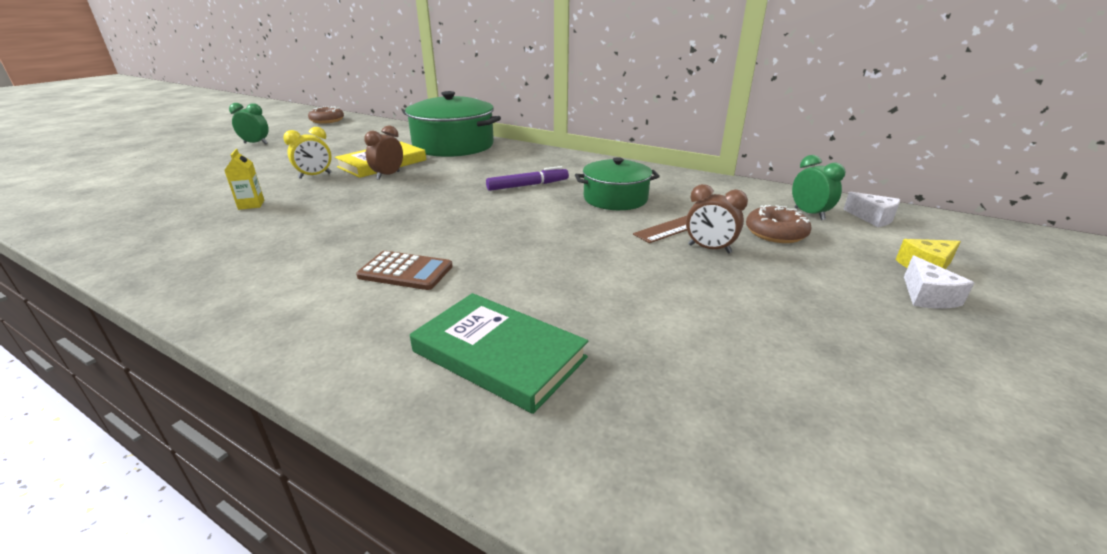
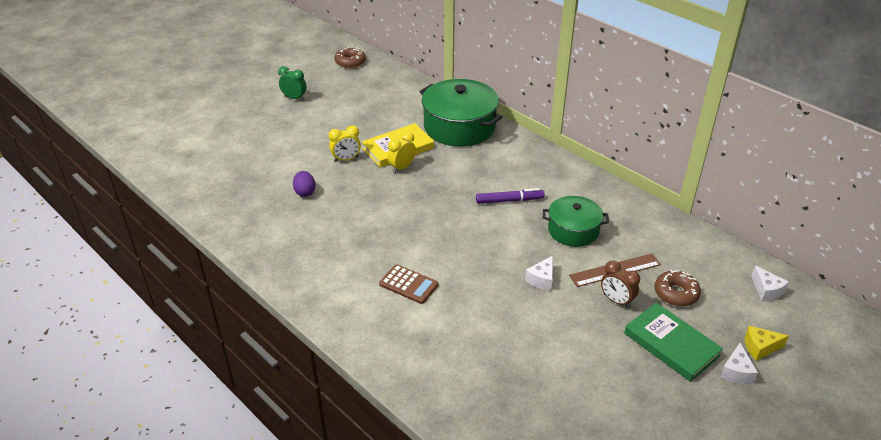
camera: 15 degrees right, 10 degrees up
yellow carton [224,149,264,210] -> purple egg [293,171,316,197]
brown clock [364,125,403,180] -> yellow clock [387,132,416,173]
green book [410,293,588,414] -> green book moved to [624,303,723,382]
green clock [792,155,845,220] -> none
none -> white cheese [525,256,553,291]

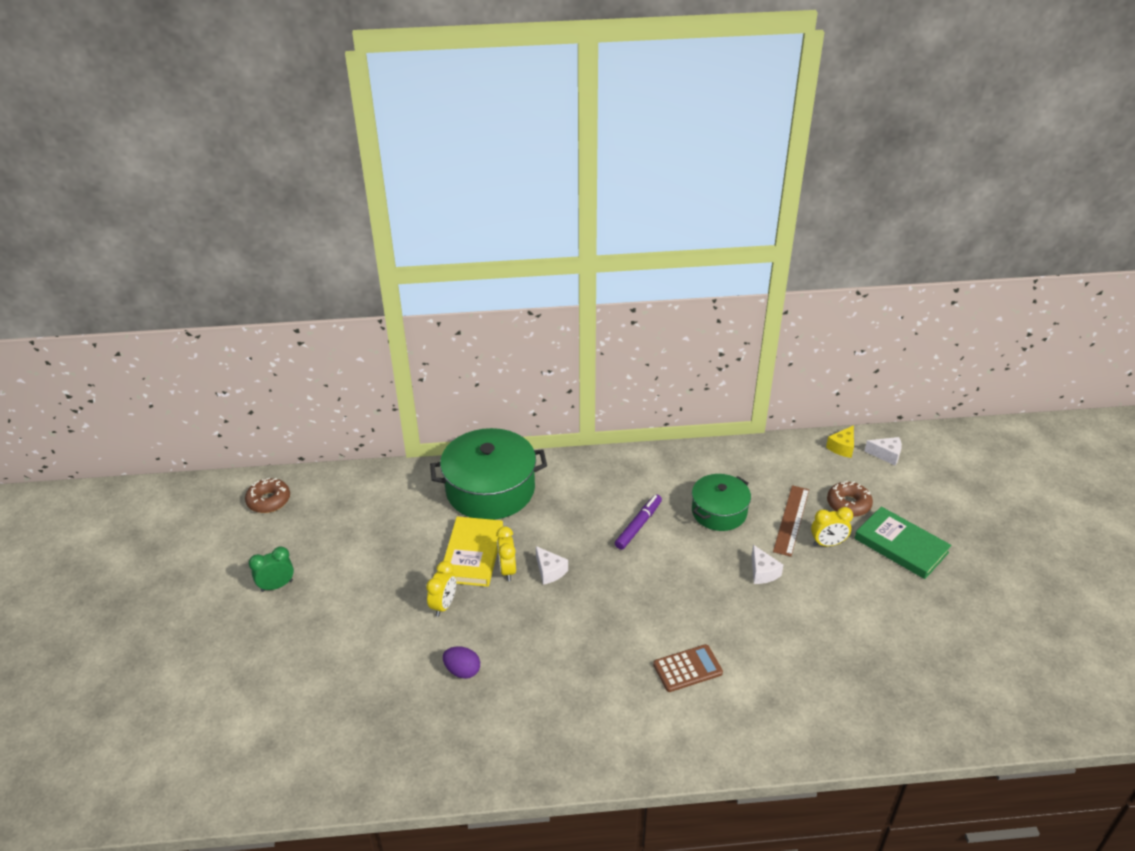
camera: 50 degrees left, 0 degrees up
brown clock [601,261,640,308] -> yellow clock [811,507,853,546]
green book [624,303,723,382] -> green book turned 45 degrees clockwise [854,507,952,579]
white cheese [720,343,758,384] -> white cheese moved to [536,546,568,585]
yellow cheese [745,326,789,361] -> yellow cheese moved to [826,425,854,458]

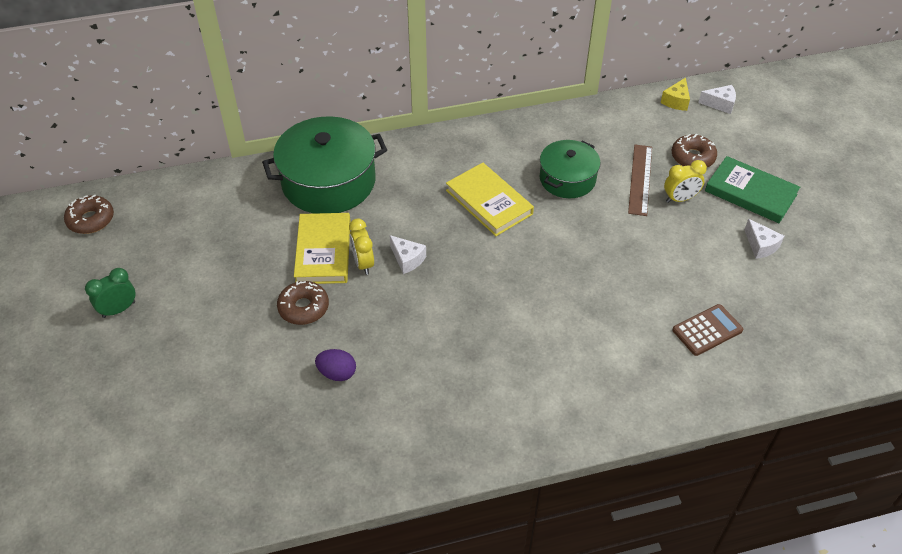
camera: 10 degrees left, 10 degrees up
yellow clock [426,561,456,617] -> brown donut [277,281,329,325]
purple marker [615,495,662,550] -> yellow book [446,163,534,236]
brown calculator [653,644,723,692] -> brown calculator moved to [673,304,743,356]
white cheese [752,545,783,584] -> white cheese moved to [744,219,784,259]

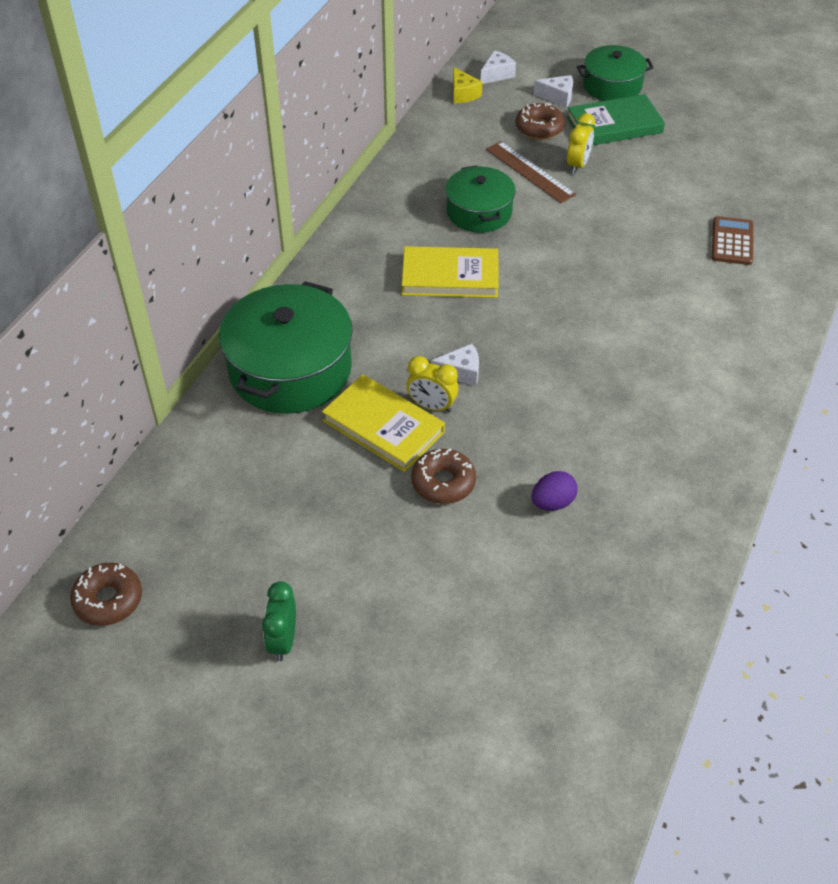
camera: 50 degrees left, 0 degrees up
white cheese [744,219,784,259] -> white cheese moved to [534,75,573,108]
none -> green pot [577,45,654,101]

